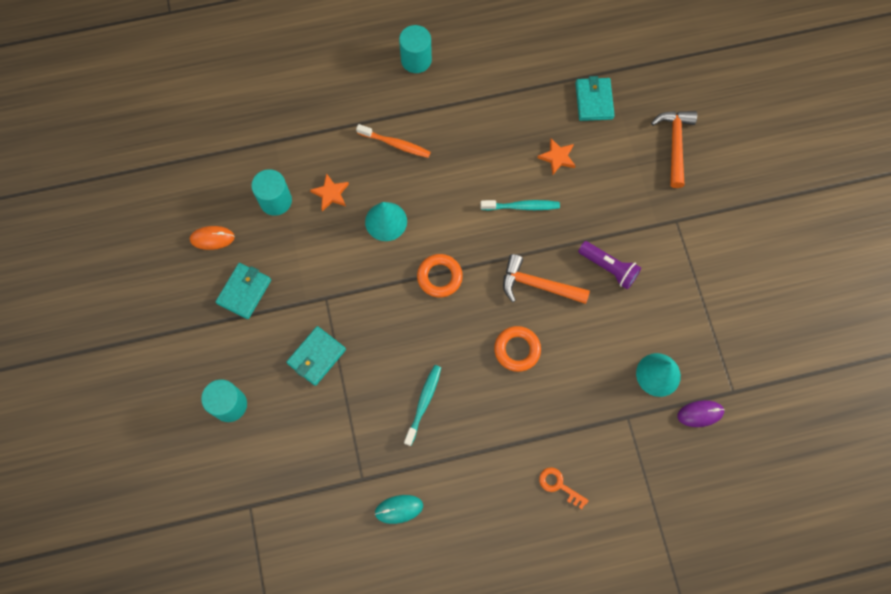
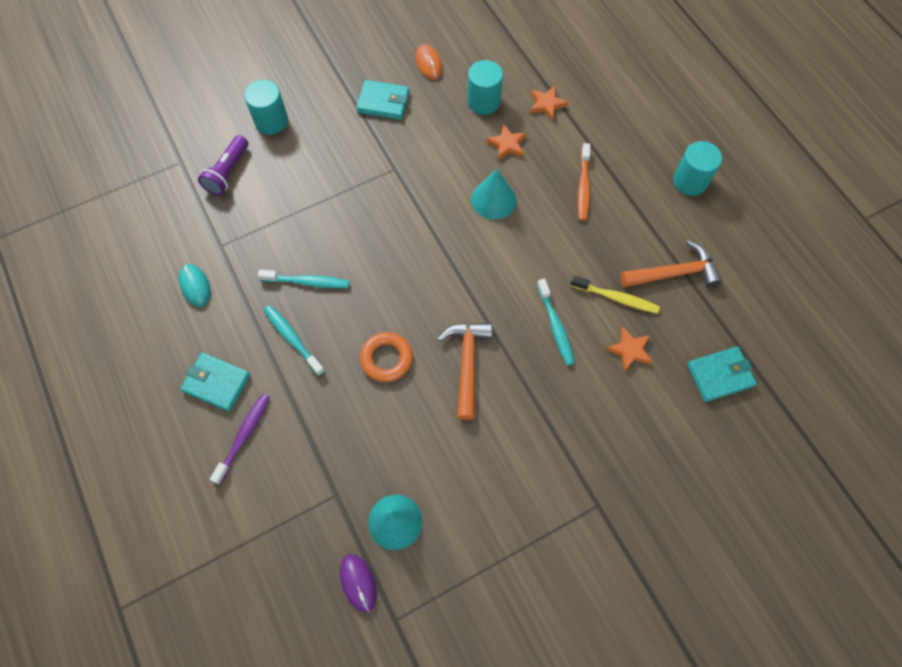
camera: 75 degrees right, 5 degrees down
turquoise wallet [286,326,346,386] -> turquoise wallet moved to [180,352,250,412]
orange ring [417,254,463,298] -> none
orange key [539,467,589,509] -> purple toothbrush [210,394,270,484]
purple flashlight [578,241,641,289] -> purple flashlight moved to [198,135,248,195]
orange hammer [651,111,697,188] -> orange hammer moved to [621,240,722,287]
none -> turquoise toothbrush [264,305,325,376]
none -> orange star [530,86,569,121]
none -> yellow toothbrush [570,275,660,314]

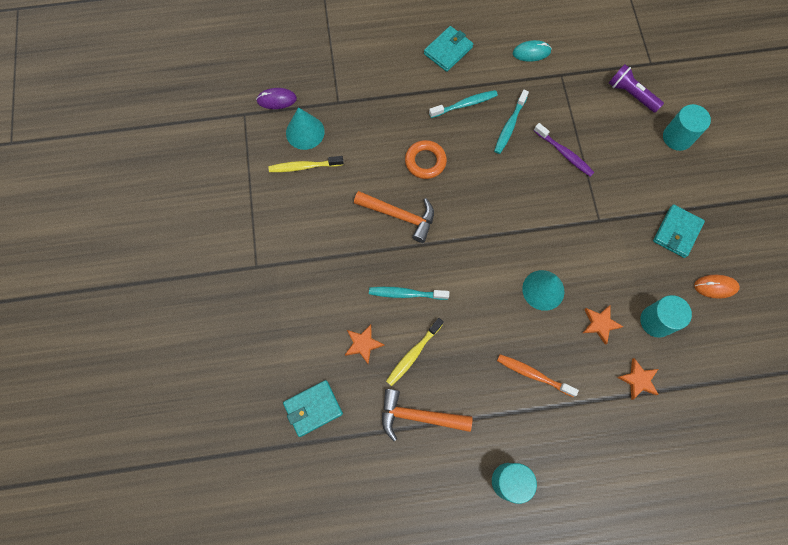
camera: 110 degrees right, 5 degrees up
purple toothbrush [210,394,270,484] -> purple toothbrush moved to [534,123,595,177]
orange hammer [621,240,722,287] -> orange hammer turned 90 degrees clockwise [382,389,472,441]
turquoise wallet [687,346,757,402] -> turquoise wallet turned 60 degrees clockwise [283,380,343,437]
none -> yellow toothbrush [268,156,344,172]

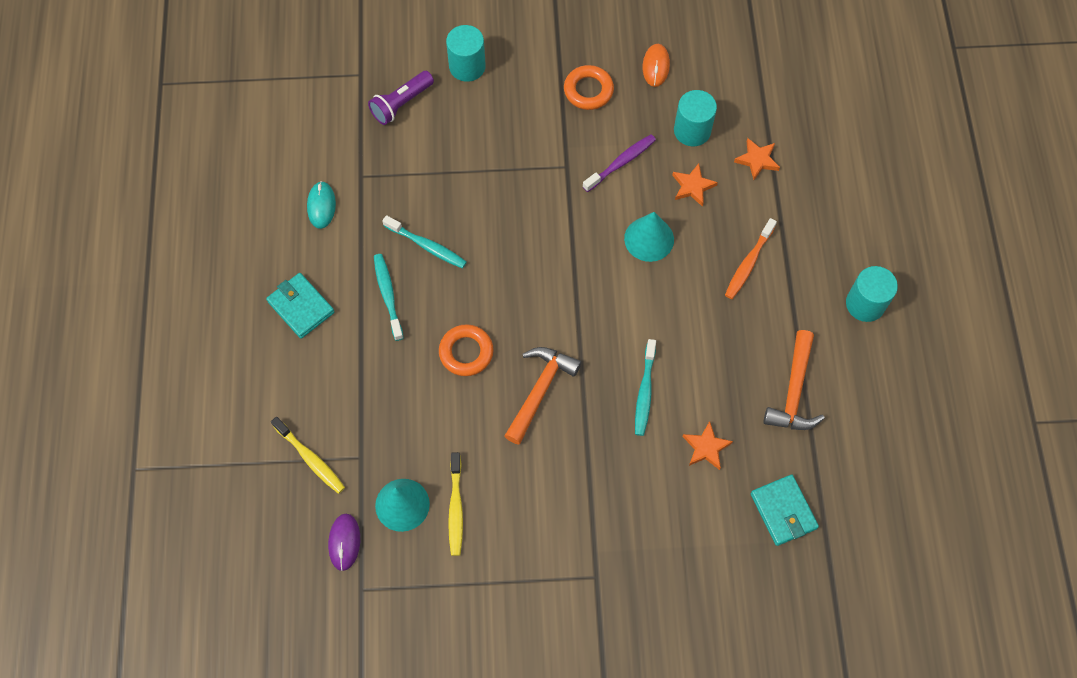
camera: 85 degrees left, 5 degrees down
yellow toothbrush [386,318,444,386] -> yellow toothbrush moved to [271,417,345,494]
purple toothbrush [534,123,595,177] -> purple toothbrush moved to [583,134,656,192]
turquoise wallet [653,205,705,258] -> orange ring [564,65,614,110]

